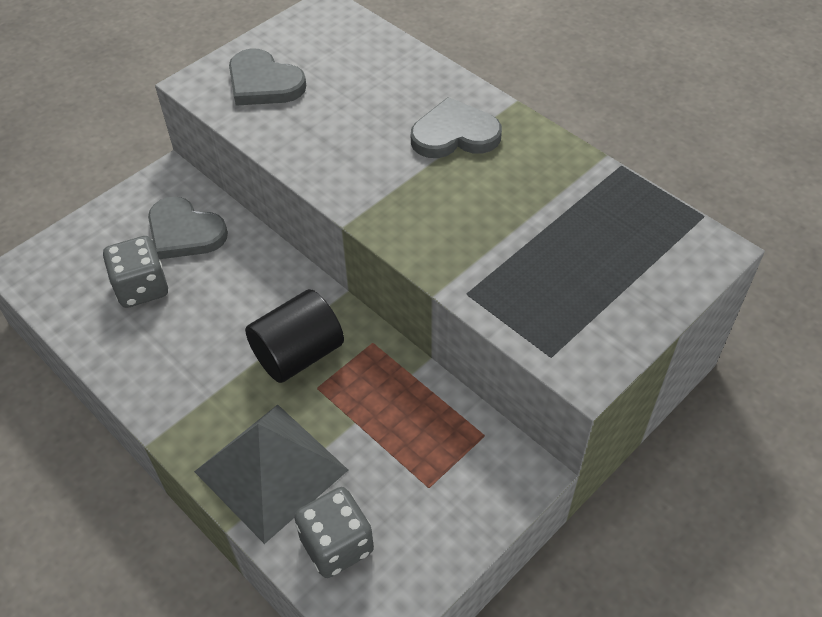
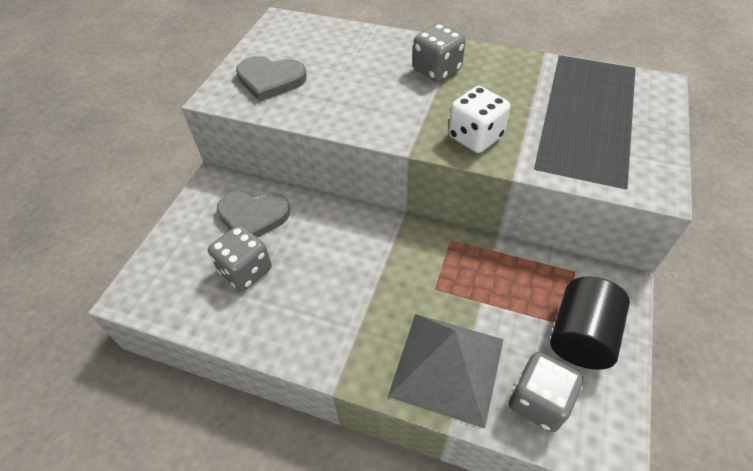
camera: 25 degrees left, 0 degrees up
black cylinder [245,289,344,383] -> black cylinder moved to [550,277,630,370]
grey heart [411,97,502,158] -> grey dice [413,23,465,82]
none -> white dice [448,86,510,153]

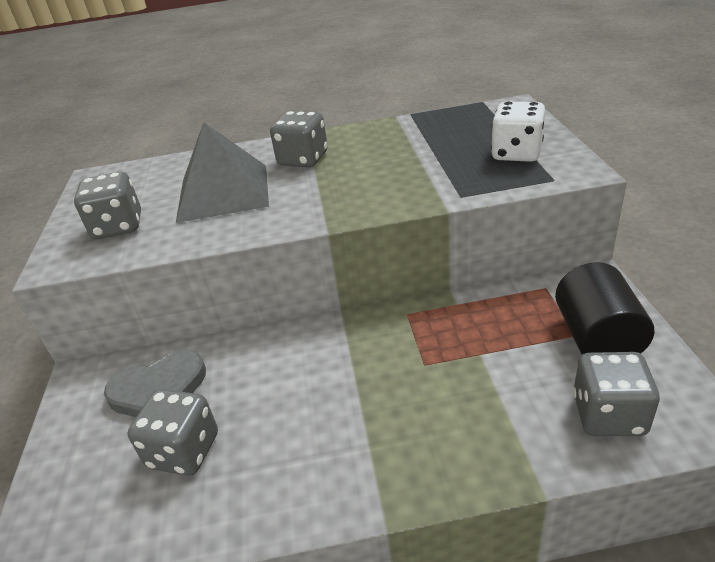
camera: 25 degrees left, 15 degrees down
grey heart [236,56,307,101] -> grey dice [74,172,141,239]
grey pyramid [388,314,504,429] -> grey pyramid moved to [176,122,269,223]
white dice [448,86,510,153] -> white dice moved to [491,102,545,162]

